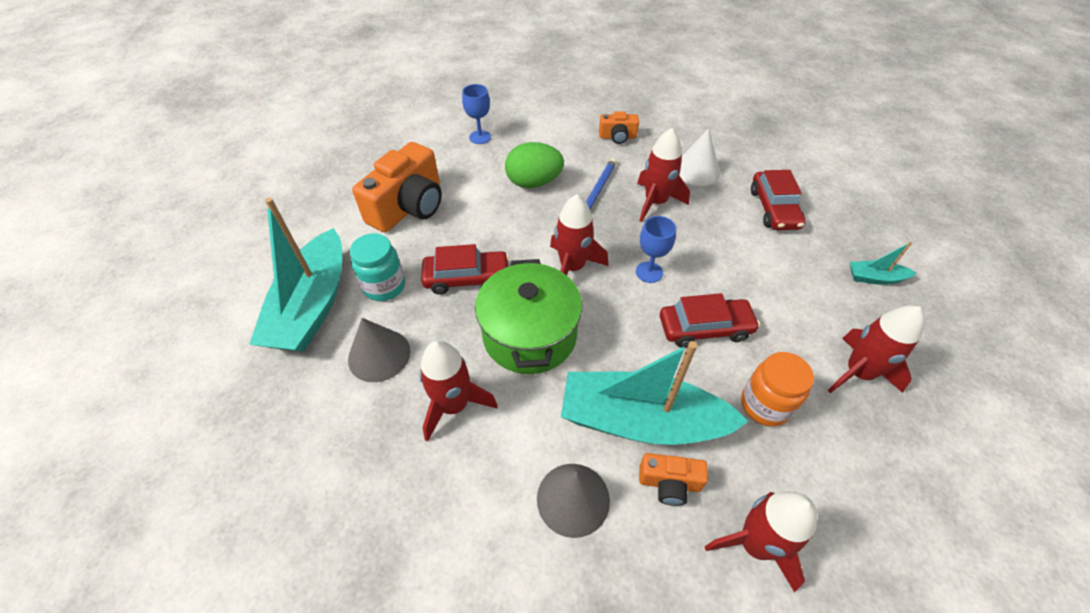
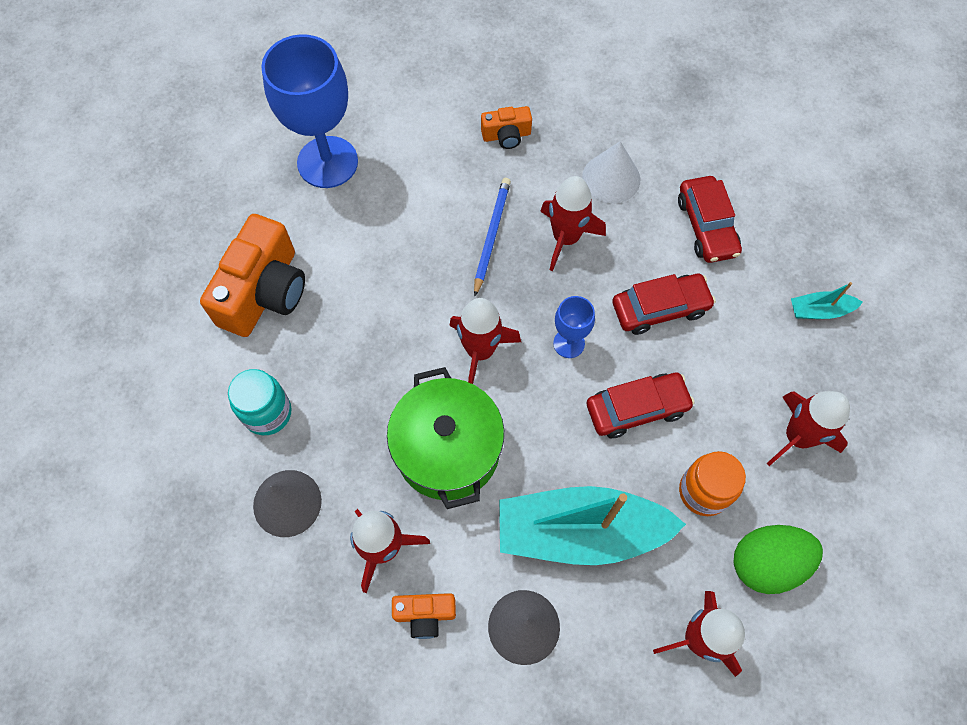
camera: 10 degrees left, 15 degrees up
turquoise boat [249,197,342,352] -> none
red car [421,244,509,295] -> red car moved to [612,274,716,335]
blue goblet [462,84,491,144] -> blue goblet [261,34,358,188], size x2.11
green egg [505,142,564,188] -> green egg moved to [734,525,823,594]
orange camera [639,453,708,506] -> orange camera moved to [392,593,456,639]

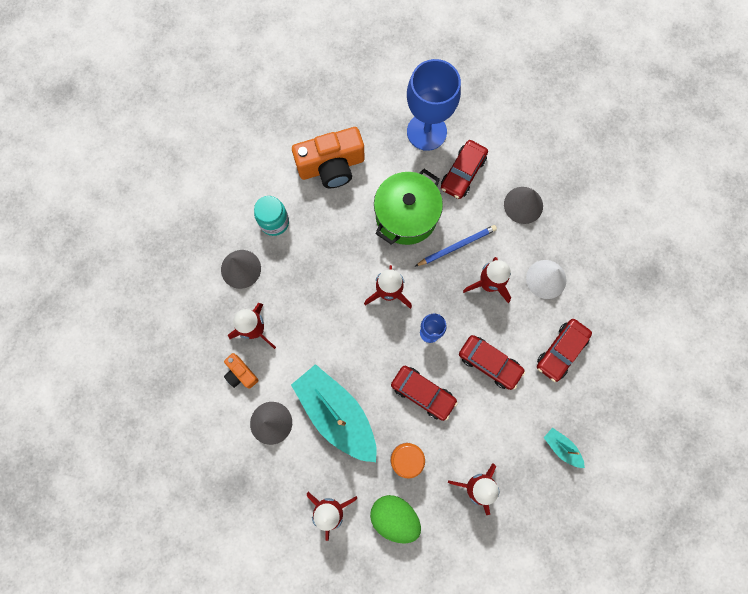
camera: 50 degrees right, 10 degrees up
green pot [387,367,504,509] -> green pot moved to [374,169,443,245]
orange camera [481,106,532,149] -> grey cone [504,187,543,224]
none -> red car [441,140,488,199]

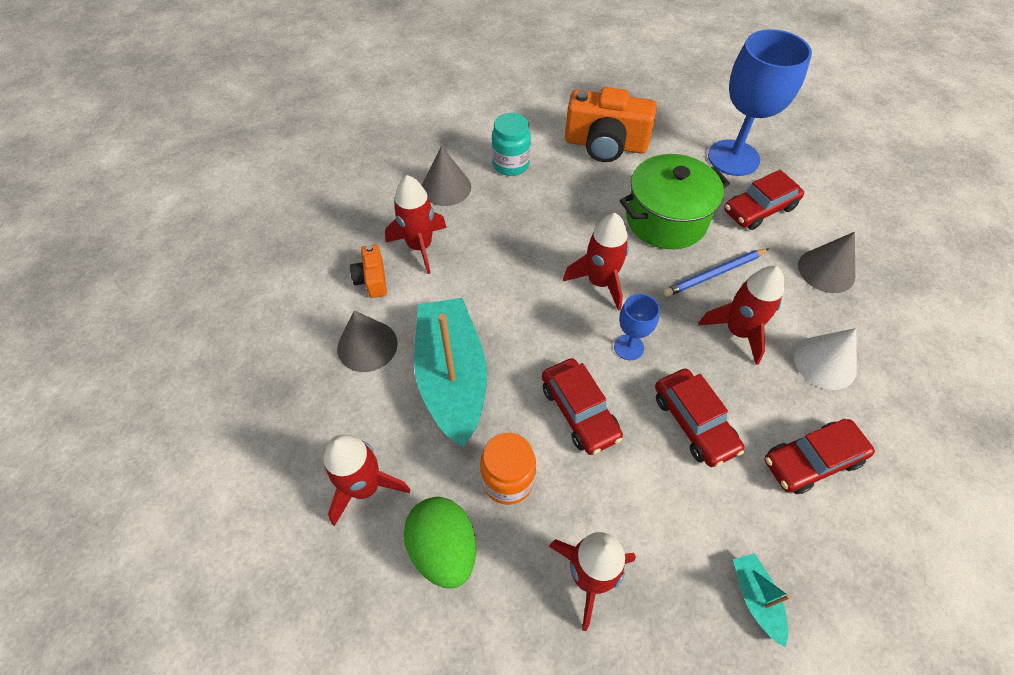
camera: 30 degrees right, 20 degrees down
blue pencil [415,225,497,266] -> blue pencil turned 150 degrees clockwise [663,248,769,297]

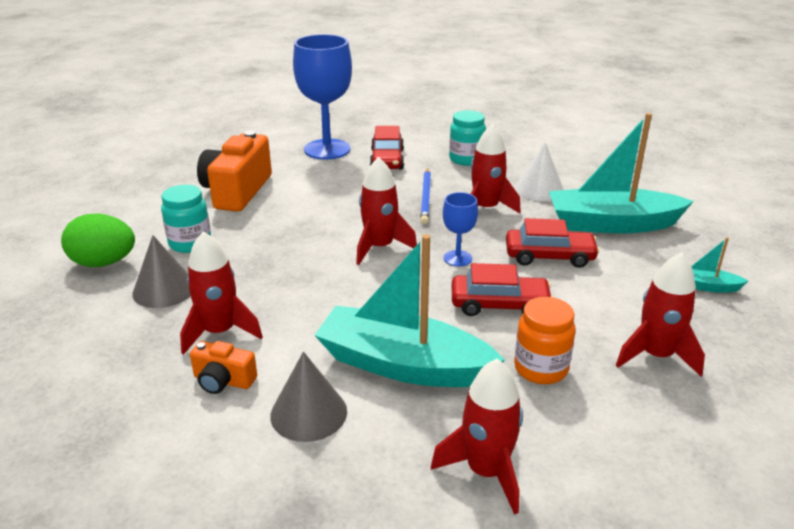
camera: 60 degrees left, 25 degrees down
green egg [404,497,476,588] -> green egg moved to [61,213,135,267]
orange camera [565,87,657,162] -> orange camera turned 150 degrees clockwise [197,131,272,212]
green pot [620,154,730,249] -> none
red car [764,419,875,494] -> turquoise boat [549,113,694,234]
grey cone [798,232,855,293] -> turquoise jar [449,110,486,166]

